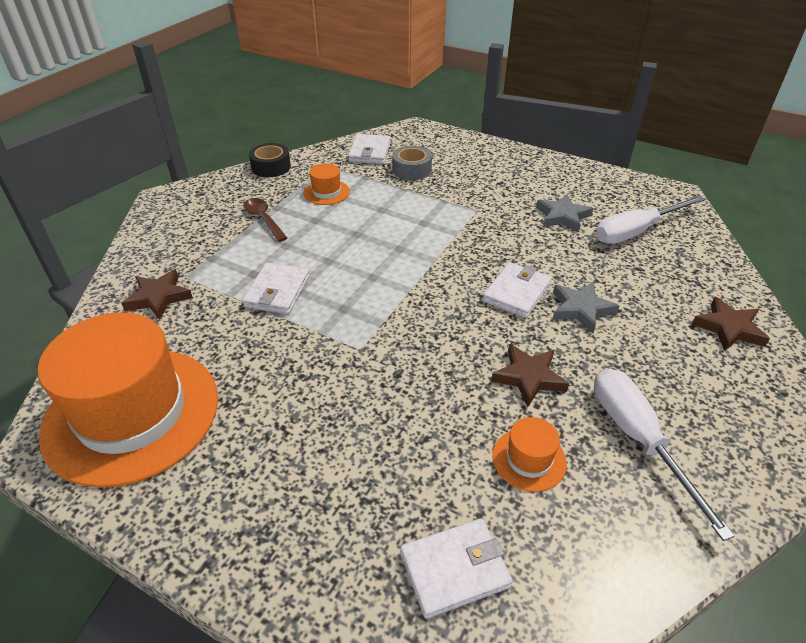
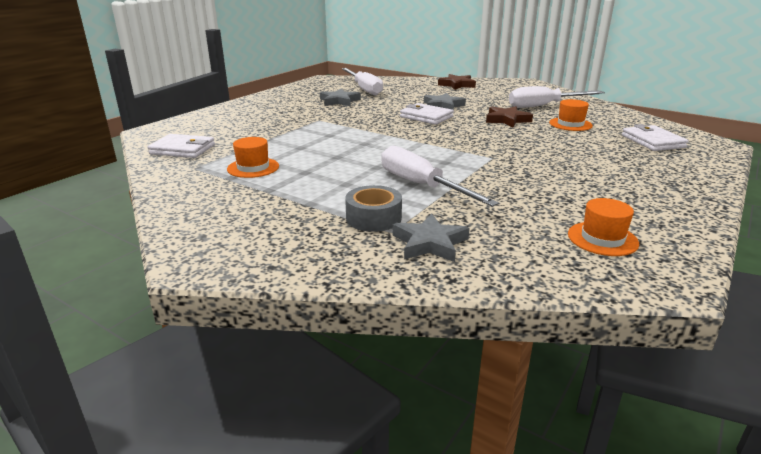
camera: 85 degrees left, 15 degrees down
orange hat [38,312,218,488] -> orange hat [568,198,639,256], size x0.41
brown star [121,269,193,320] -> grey star [393,213,470,262]
white wallet [242,263,310,314] -> white screwdriver [381,146,499,207]
brown spoon [244,198,287,242] -> none
black tape [249,143,291,177] -> none
grey tape [392,146,432,180] -> grey tape moved to [345,185,402,232]

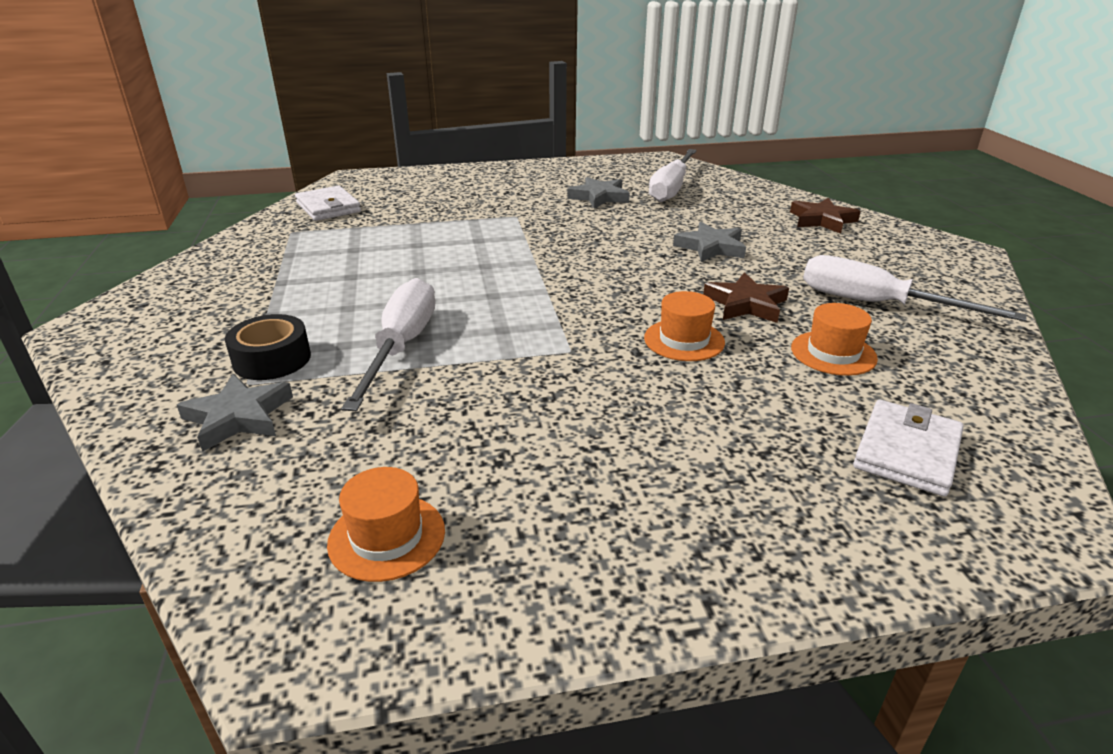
camera: 45 degrees right, 5 degrees up
orange hat [227,137,279,178] -> orange hat moved to [644,291,725,361]
grey tape [345,185,402,232] -> black tape [225,314,311,380]
white wallet [400,103,454,125] -> none

